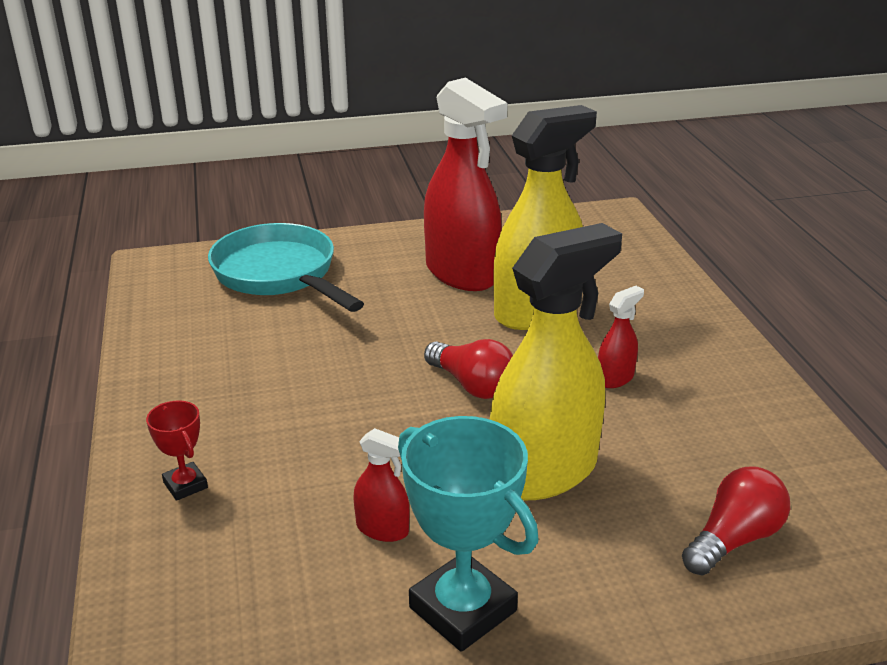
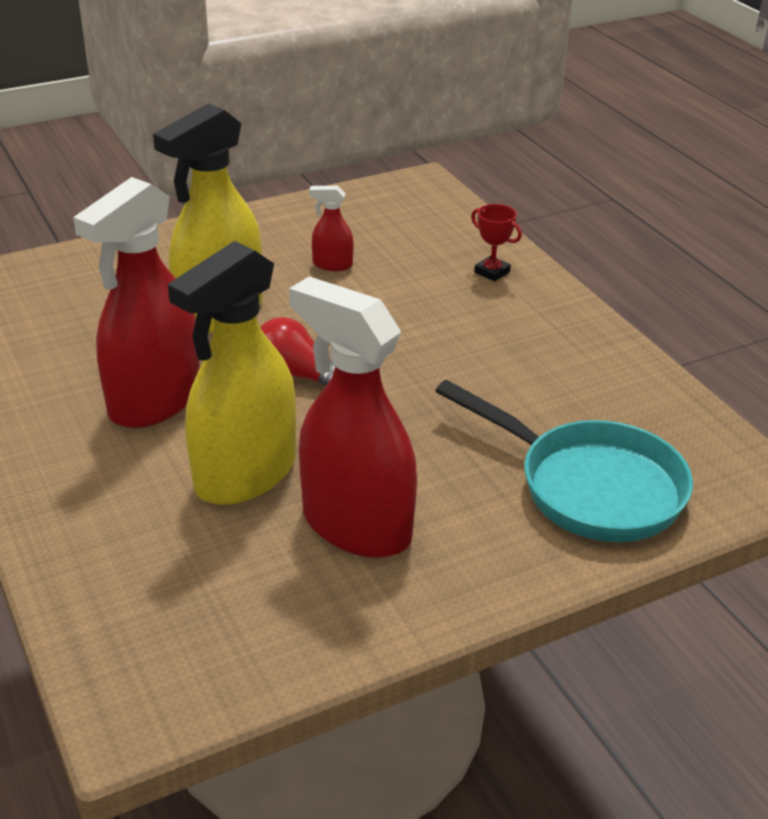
camera: 165 degrees right, 5 degrees up
turquoise trophy [398,416,539,652] -> none
red spray bottle [598,286,644,388] -> red spray bottle [73,177,200,428], size x2.33
red light bulb [682,466,790,576] -> none

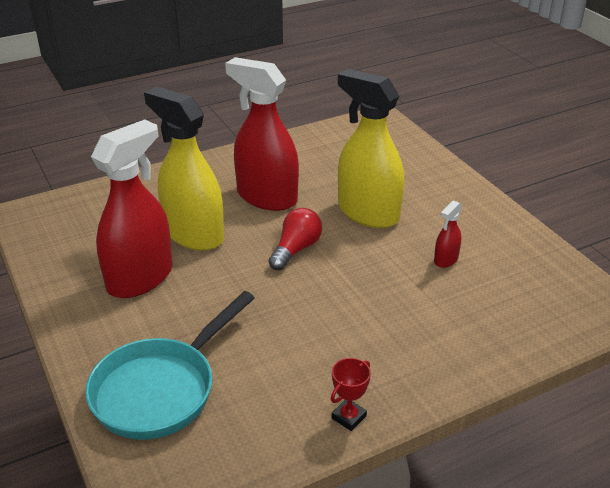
camera: 90 degrees right, 0 degrees up
red spray bottle [309,186,353,271] -> red spray bottle turned 150 degrees counterclockwise [434,200,462,268]
red trophy [471,204,522,281] -> red trophy moved to [331,358,371,431]

